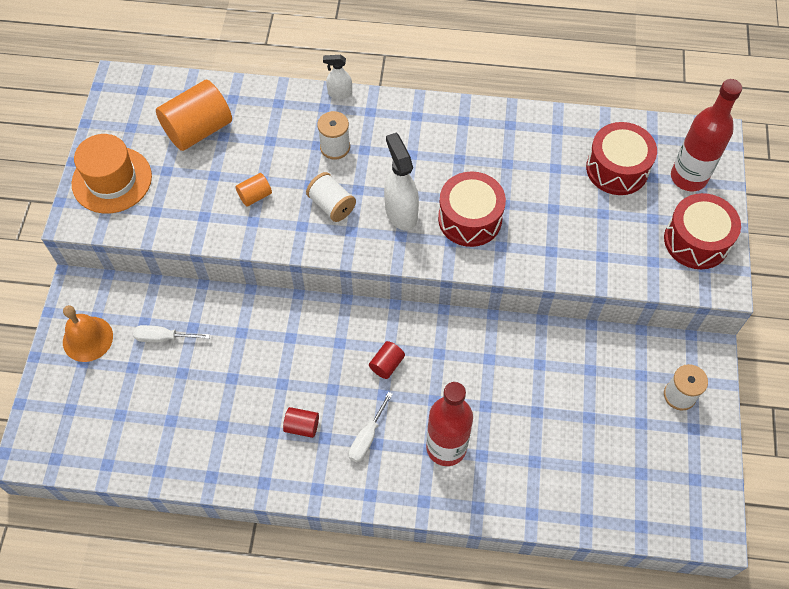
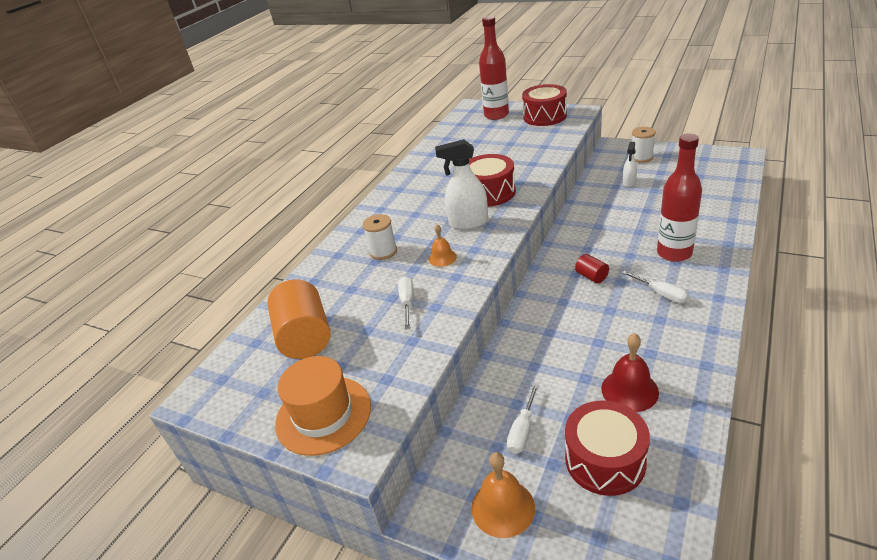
camera: 65 degrees left, 25 degrees down
orange cylinder [235,173,272,207] -> white screwdriver [398,276,414,330]
red cylinder [283,407,319,438] -> none
white spool [306,172,356,222] -> orange bell [429,224,457,267]
white spray bottle [323,55,352,99] -> white spray bottle moved to [623,142,637,187]
red drum [586,122,657,195] -> red drum moved to [565,400,650,496]
none -> red bell [601,333,659,412]

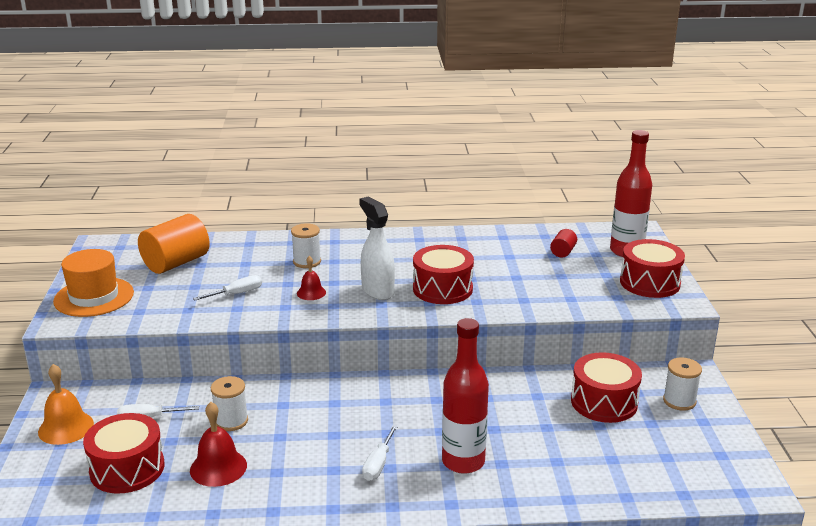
camera: 55 degrees right, 10 degrees down
orange bell [429,224,457,267] -> red bell [297,256,326,300]
red cylinder [575,254,609,283] -> red cylinder moved to [550,229,577,258]
white spray bottle [623,142,637,187] -> red drum [571,352,642,423]
none -> white spool [211,376,248,431]

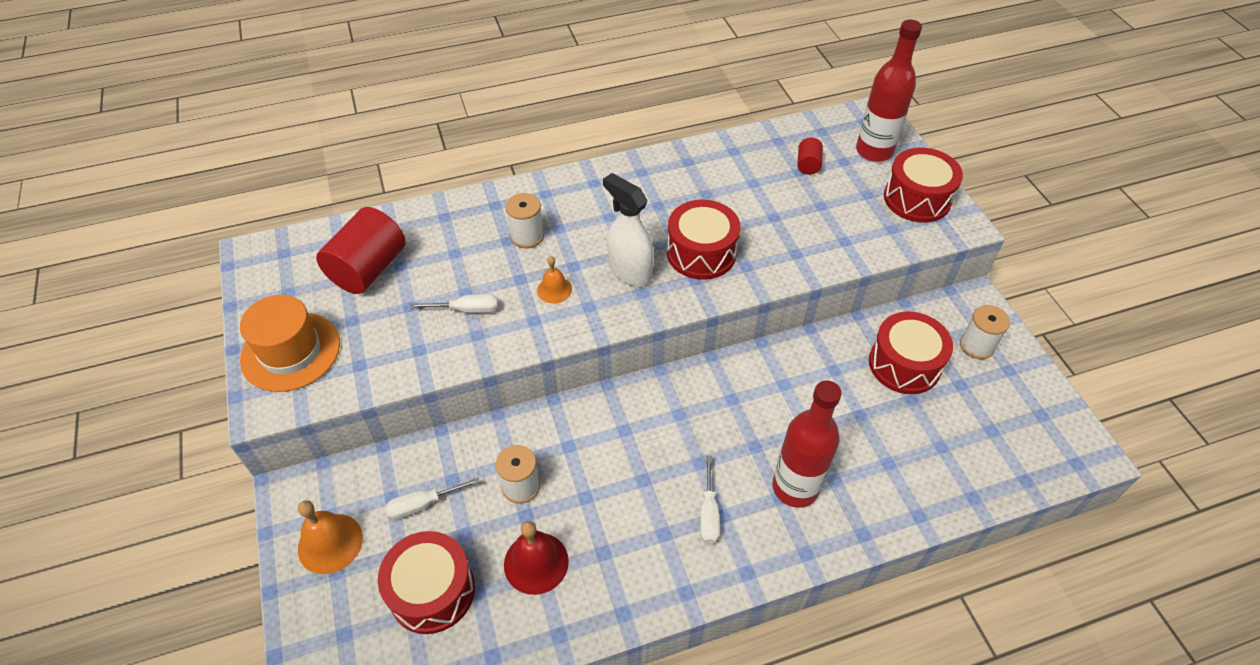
camera: 15 degrees left, 25 degrees up
orange cylinder [138,214,210,274] -> red cylinder [316,207,406,294]
white screwdriver [193,275,262,300] -> white screwdriver turned 45 degrees clockwise [410,294,498,313]
red bell [297,256,326,300] -> orange bell [537,256,572,303]

